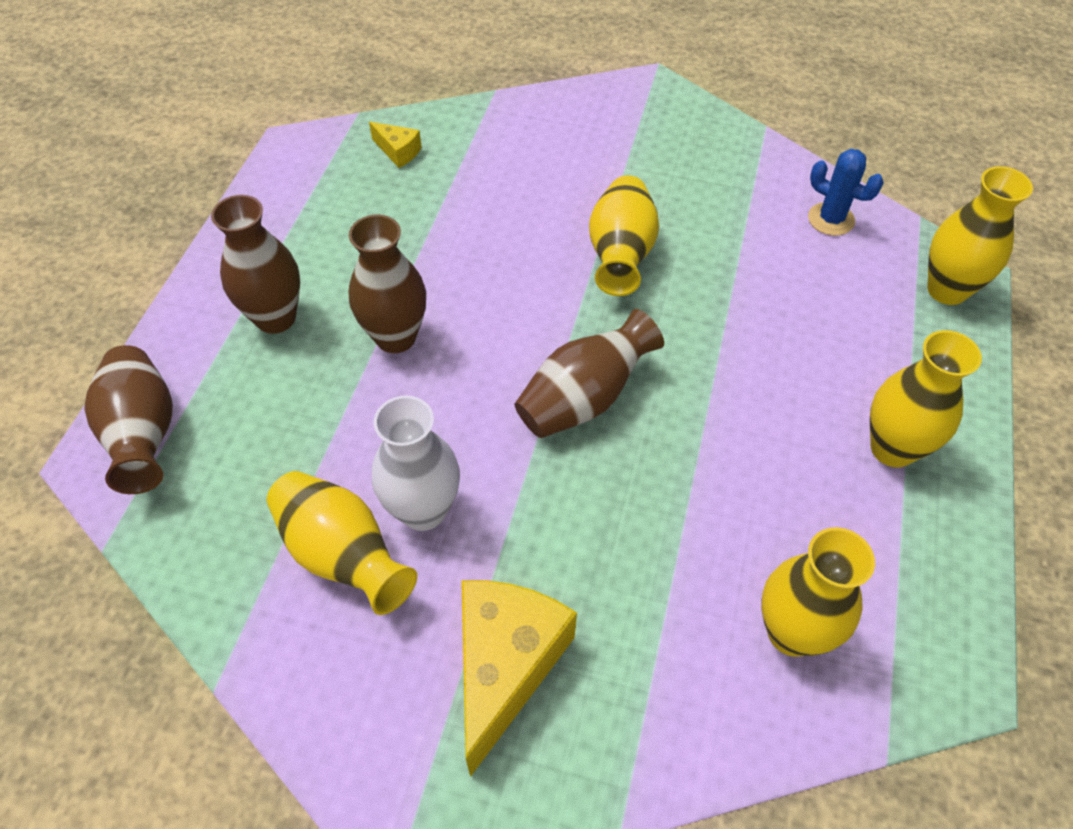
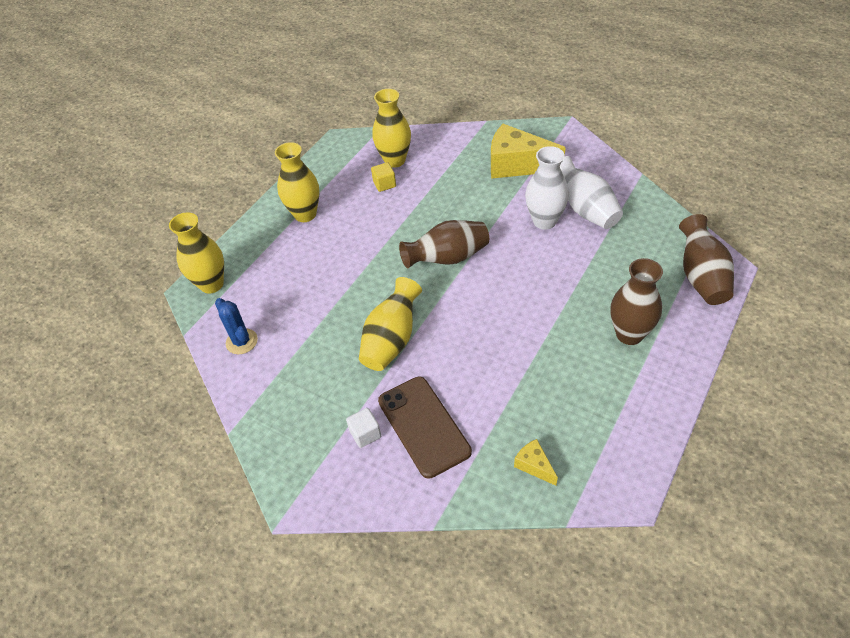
camera: 160 degrees left, 5 degrees down
yellow vase [267,471,417,615] -> white vase [560,156,623,229]
brown vase [349,215,426,353] -> none
yellow cheese [461,580,577,777] -> yellow cheese turned 75 degrees clockwise [491,124,566,179]
none -> white cube [346,408,381,448]
none -> yellow cube [371,162,396,192]
none -> brown phone [378,377,472,479]

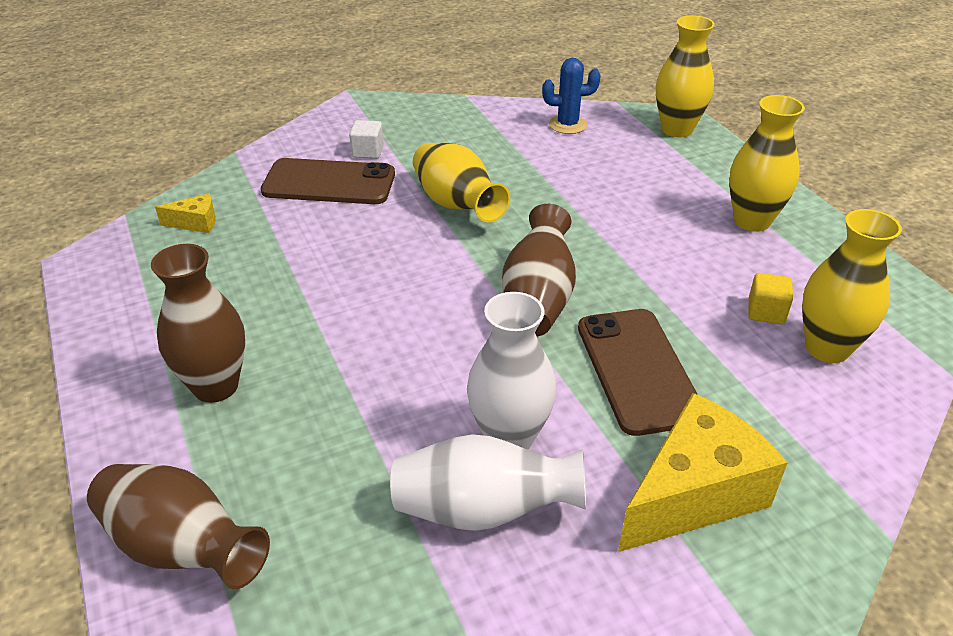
camera: 120 degrees right, 10 degrees down
none -> brown phone [578,309,698,436]

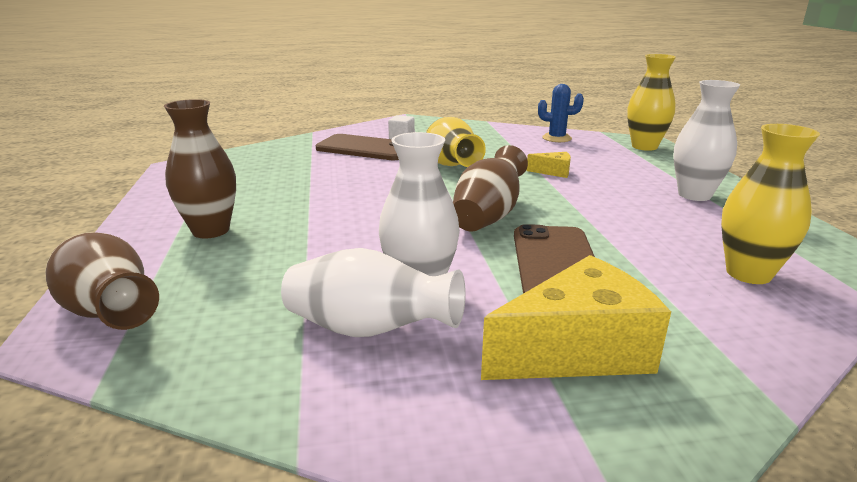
camera: 15 degrees right, 15 degrees down
yellow cheese [155,194,216,233] -> yellow cheese moved to [526,152,571,178]
yellow vase [729,95,805,232] -> white vase [673,80,740,201]
yellow cube [748,273,793,325] -> none

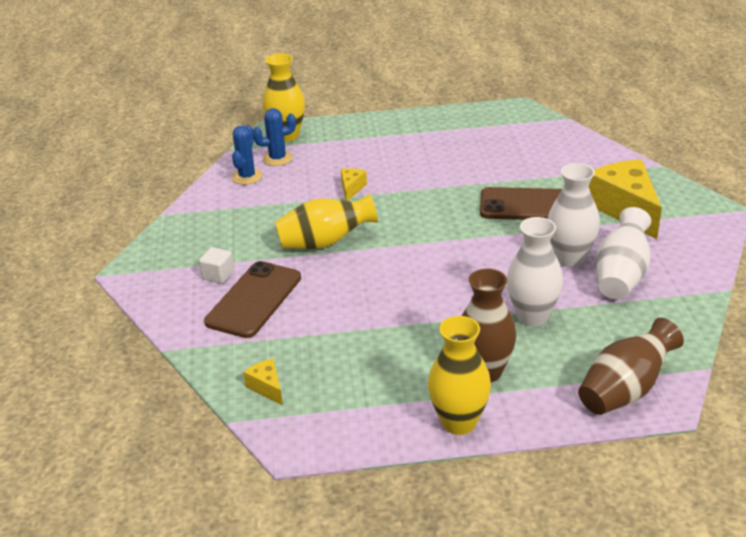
camera: 85 degrees left, 10 degrees up
brown vase [453,145,528,231] -> none
white vase [673,80,740,201] -> white vase moved to [507,217,563,327]
yellow vase [721,124,820,284] -> yellow vase moved to [428,316,491,435]
none -> yellow cheese [243,359,283,406]
none -> blue cactus [253,108,296,166]

